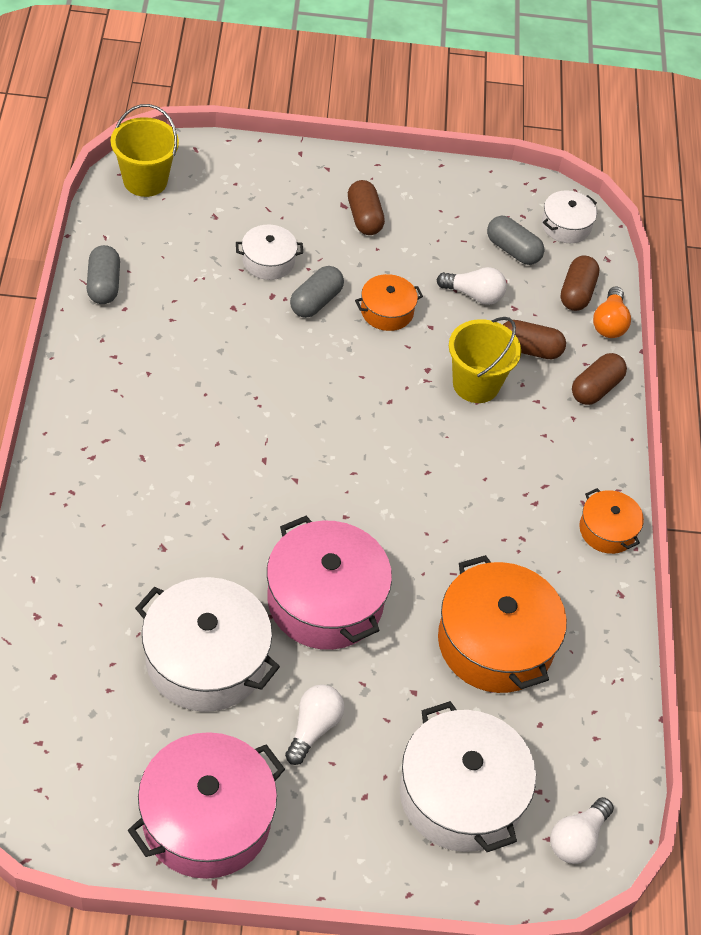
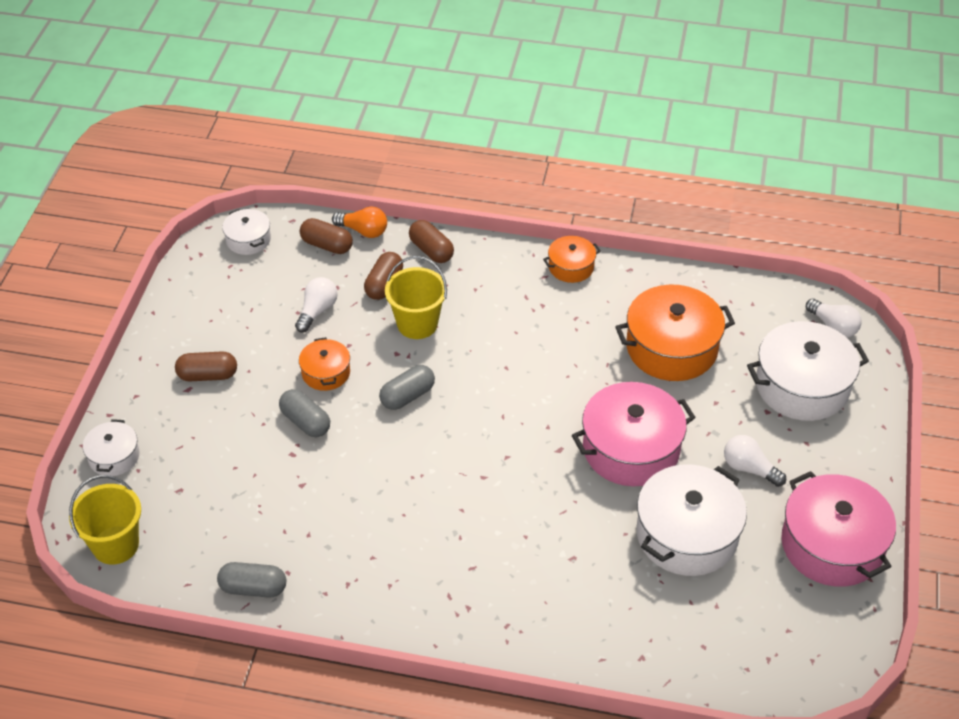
camera: 75 degrees left, 5 degrees down
white pot [236,225,303,280] -> white pot moved to [83,419,140,476]
grey capsule [487,216,544,265] -> grey capsule moved to [379,365,435,410]

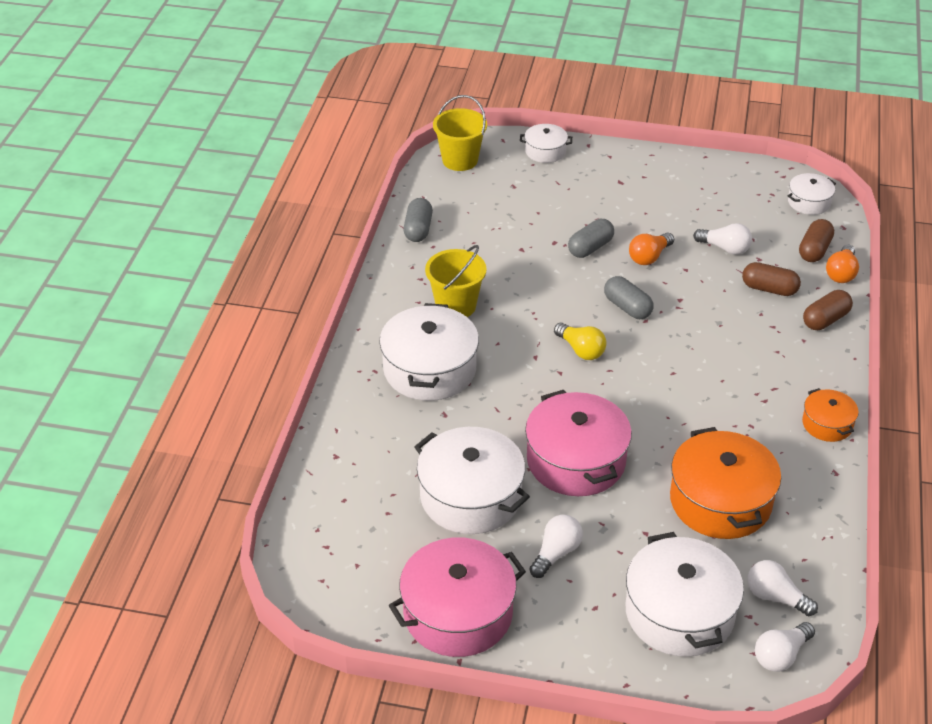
camera: 90 degrees right, 5 degrees down
brown capsule [175,351,237,381] -> none
orange pot [299,337,350,391] -> orange light bulb [629,233,674,265]
yellow bucket [385,256,447,339] -> yellow bucket moved to [425,245,487,317]
none -> white pot [379,303,479,401]
none -> yellow light bulb [554,323,606,360]
none -> white light bulb [747,560,818,616]

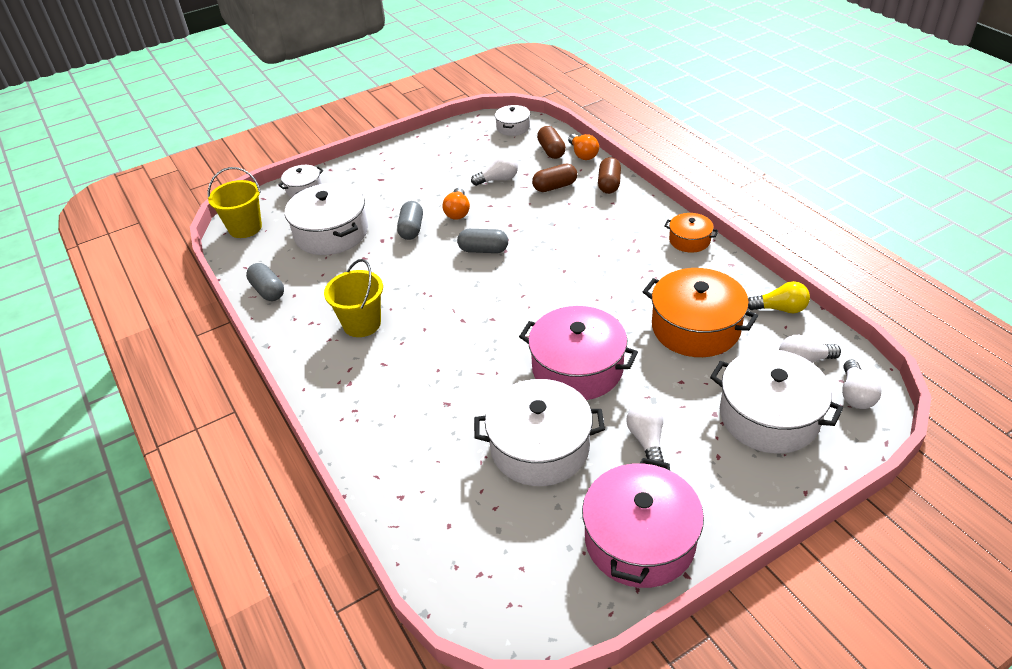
camera: 40 degrees left, 0 degrees up
white pot [379,303,479,401] -> white pot moved to [285,183,368,255]
yellow light bulb [554,323,606,360] -> yellow light bulb moved to [748,281,810,313]

